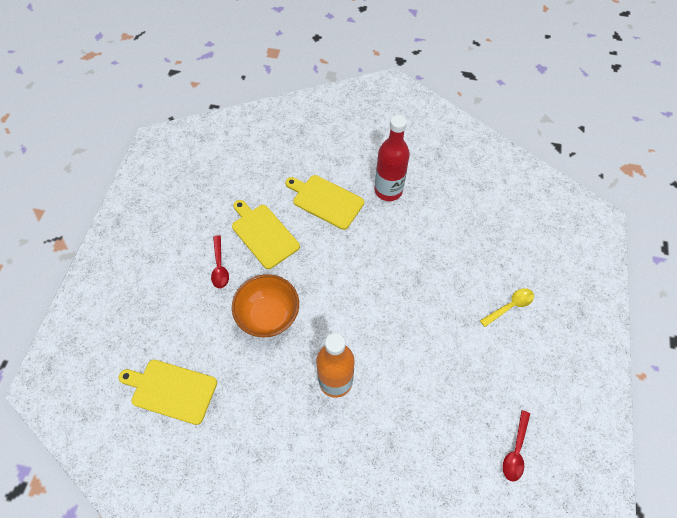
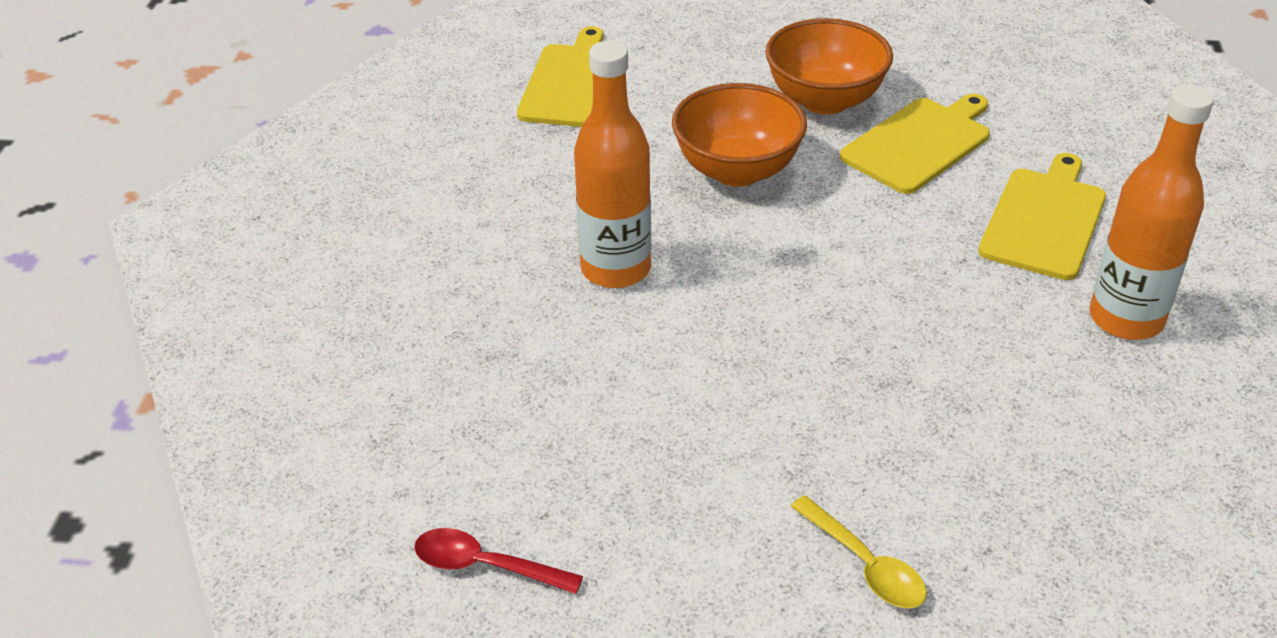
camera: 85 degrees right, 20 degrees down
red spoon [211,235,229,288] -> orange bowl [766,18,893,115]
red bottle [375,115,410,201] -> orange bottle [1089,85,1214,340]

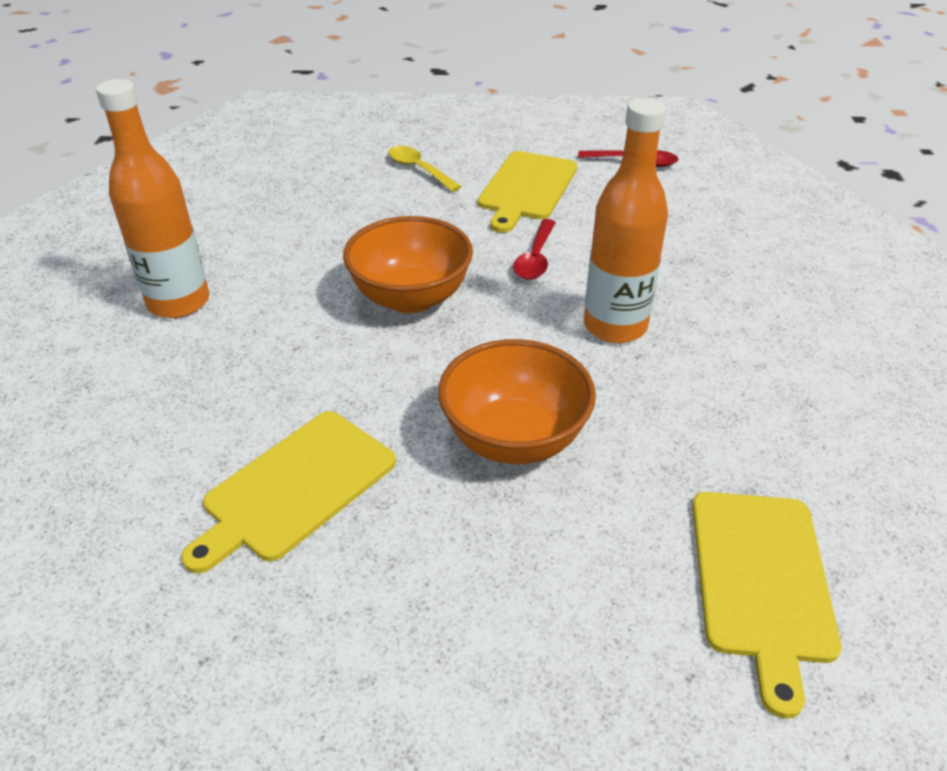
camera: 175 degrees right, 0 degrees up
orange bowl [766,18,893,115] -> orange bowl moved to [343,216,473,314]
yellow cutting board [978,153,1106,280] -> yellow cutting board moved to [478,151,577,233]
none -> red spoon [513,219,556,280]

